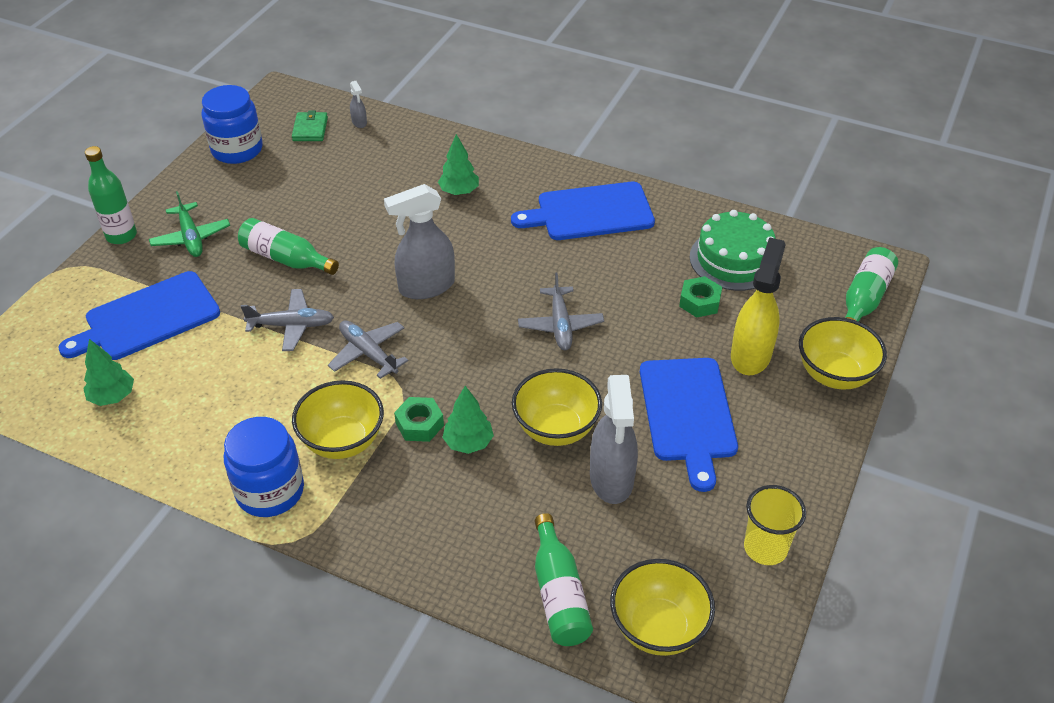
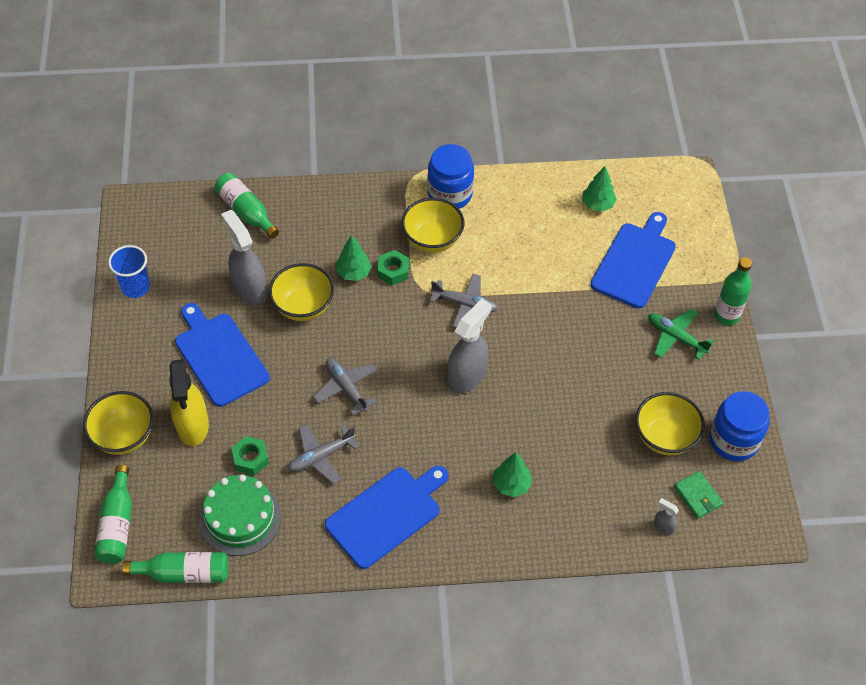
camera: 150 degrees right, 10 degrees up
green bottle [238,218,339,275] -> green bottle moved to [122,552,228,583]
grey plane [241,289,334,351] -> grey plane moved to [288,424,359,484]
yellow bowl [610,559,715,656] -> yellow bowl moved to [635,392,705,455]
yellow cup [744,485,806,565] -> blue cup [108,245,150,298]

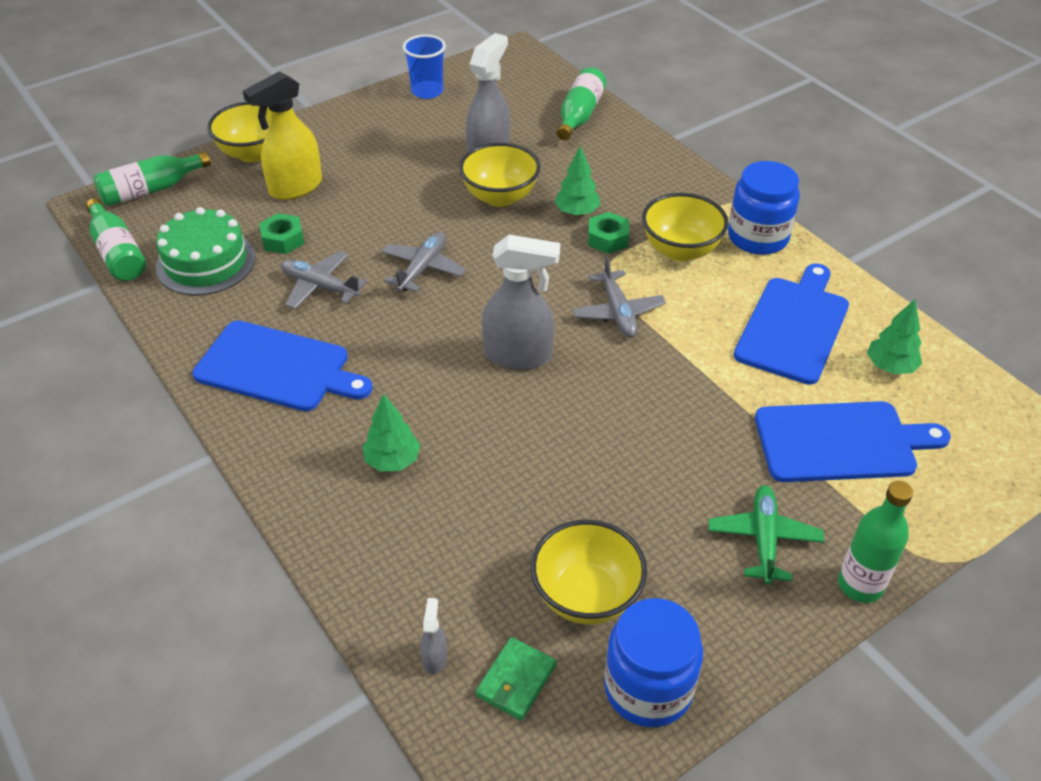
camera: 60 degrees right, 10 degrees down
blue cutting board [175,303,270,407] -> blue cutting board moved to [734,263,849,385]

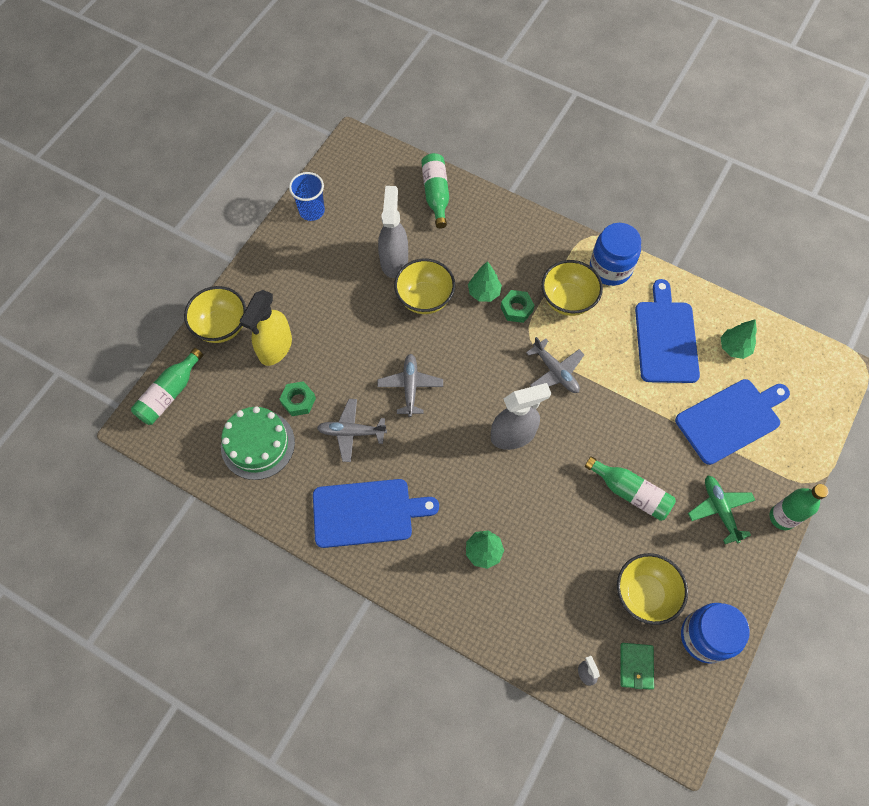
camera: 25 degrees left, 20 degrees up
green bottle [86,198,146,281] -> green bottle moved to [585,456,676,521]

